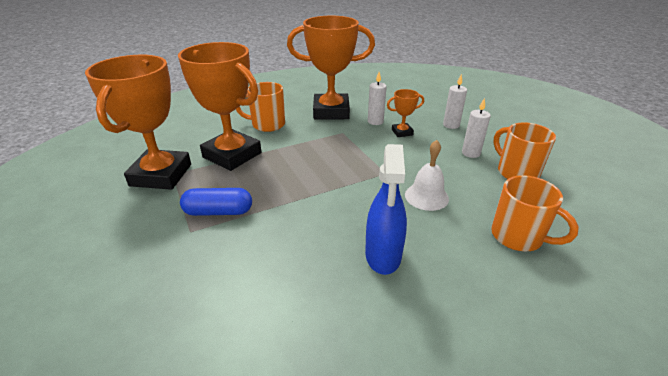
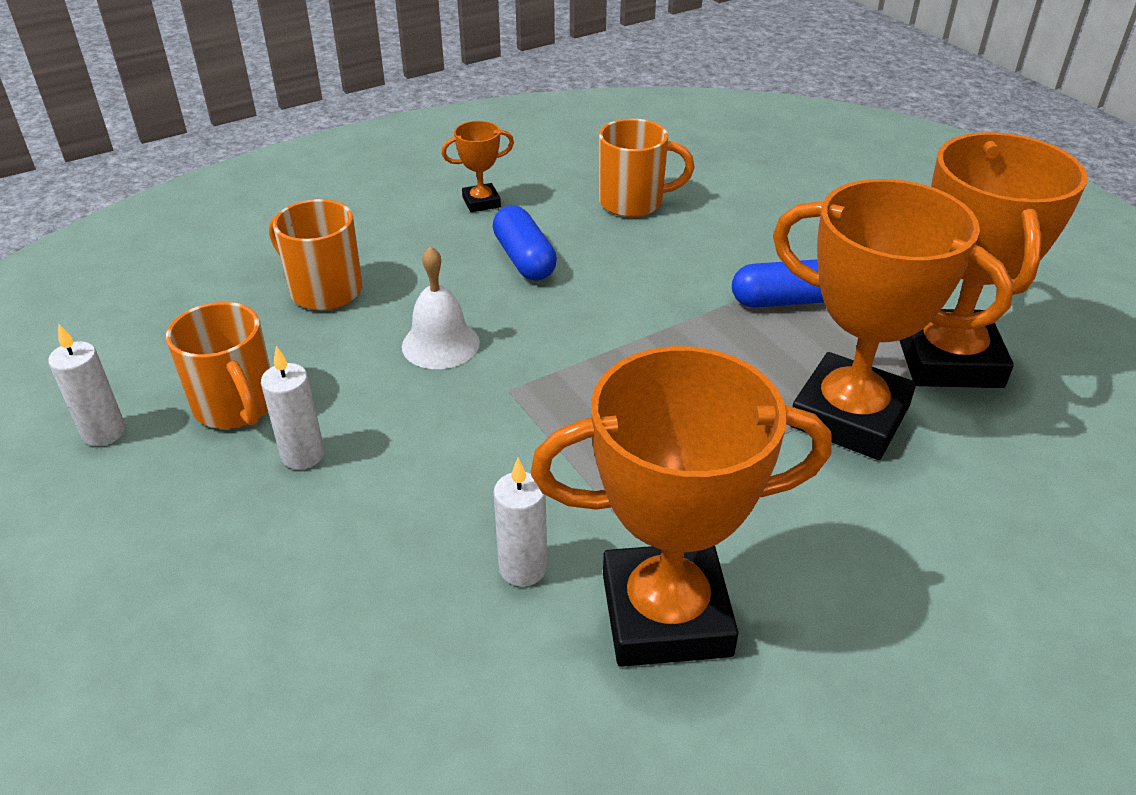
camera: 175 degrees right, 5 degrees up
orange mug [236,82,285,132] -> orange mug moved to [599,118,695,217]
blue spray bottle [365,144,407,275] -> blue capsule [493,205,557,281]
orange trophy [387,89,424,137] -> orange trophy moved to [441,121,514,212]
white candle [443,74,467,129] -> white candle moved to [48,324,126,446]

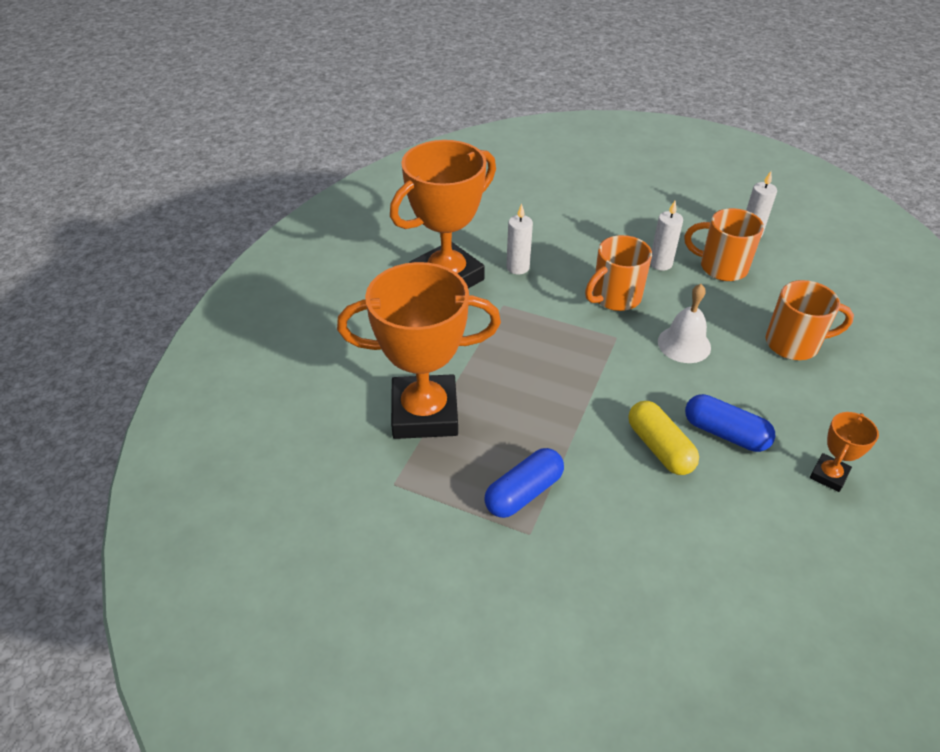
camera: 145 degrees right, 5 degrees up
orange mug [599,118,695,217] -> orange mug moved to [585,235,652,311]
orange trophy [899,132,1087,388] -> none
none -> yellow capsule [628,401,699,475]

